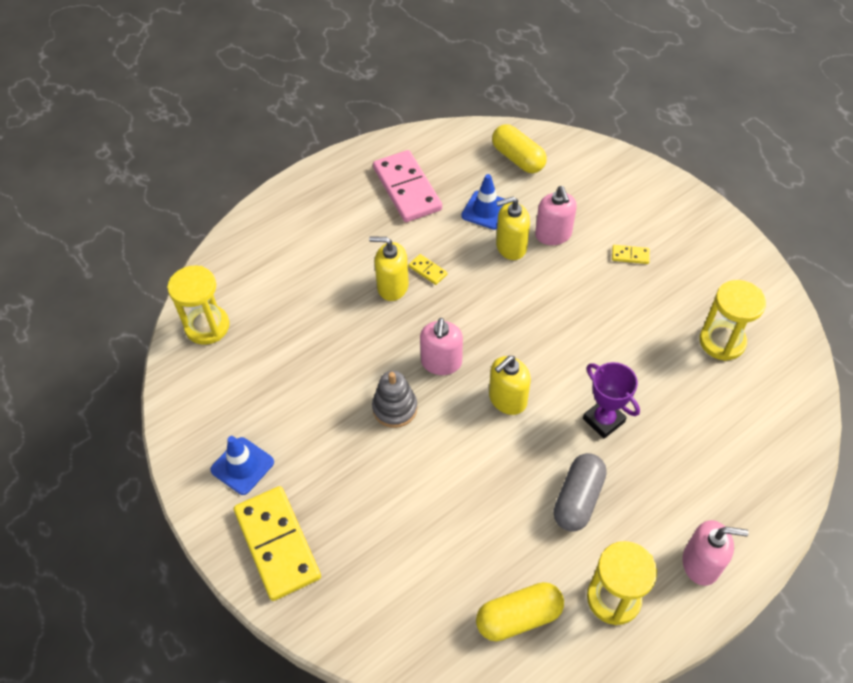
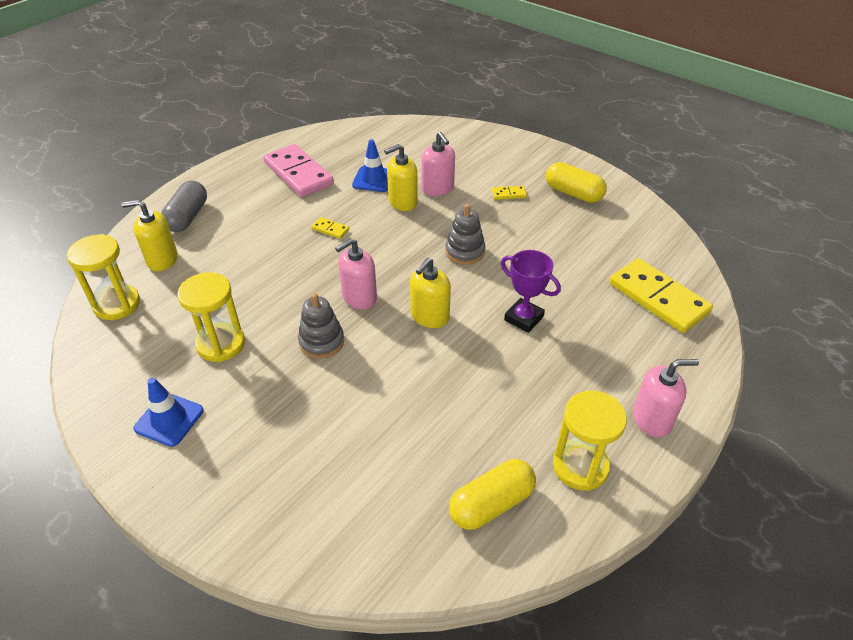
camera: 15 degrees left, 10 degrees down
yellow domino [234,486,321,601] -> yellow domino moved to [609,258,713,333]
yellow soap dispenser [369,236,409,301] -> yellow soap dispenser moved to [121,200,178,271]
pink soap dispenser [420,318,463,375] -> pink soap dispenser turned 60 degrees clockwise [335,238,377,309]
yellow capsule [492,124,547,173] -> yellow capsule moved to [546,162,607,203]
grey capsule [554,453,607,532] -> grey capsule moved to [161,180,207,232]
yellow hourglass [699,280,766,361] -> yellow hourglass moved to [177,272,245,362]
none -> grey stacking toy [445,204,485,265]

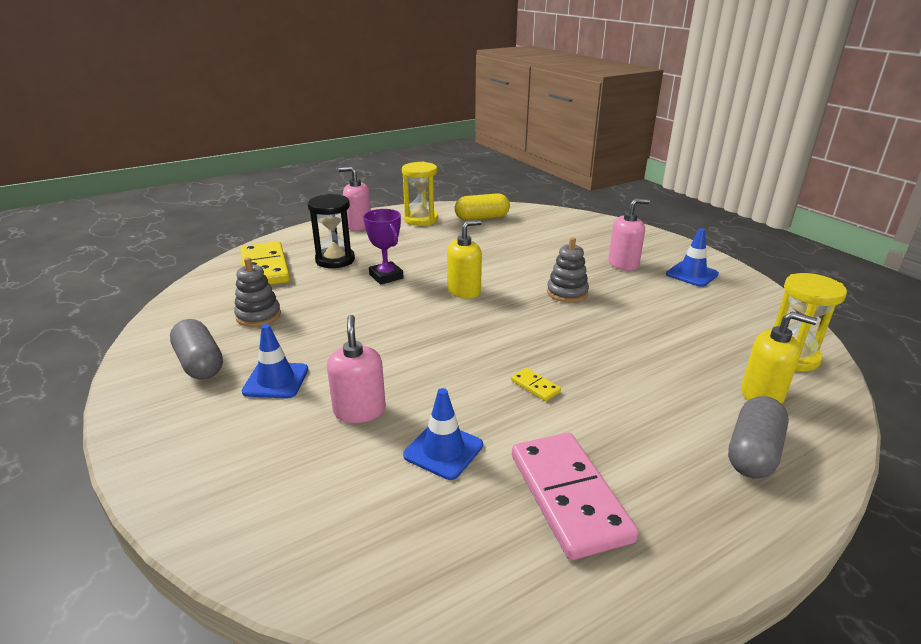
camera: 160 degrees left, 15 degrees down
yellow hourglass [177,272,245,362] -> none
pink soap dispenser [335,238,377,309] -> pink soap dispenser moved to [608,199,650,271]
yellow soap dispenser [384,144,418,211] -> none
grey stacking toy [445,204,485,265] -> grey stacking toy moved to [234,257,281,327]
yellow domino [492,186,527,200] -> blue traffic cone [242,324,308,399]
yellow capsule [546,162,607,203] -> grey capsule [170,319,223,380]
none -> black hourglass [308,194,355,268]

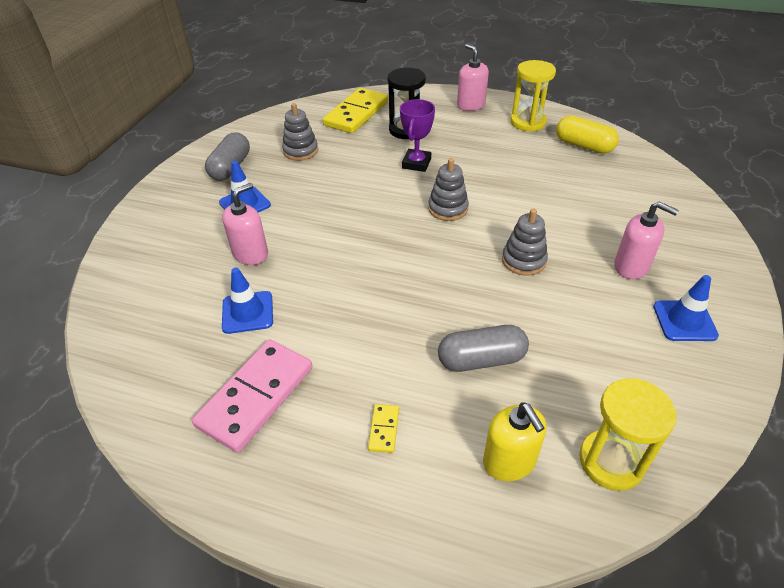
camera: 50 degrees right, 15 degrees up
yellow soap dispenser [447,220,482,299] -> grey stacking toy [428,158,469,221]
yellow domino [511,368,561,401] -> yellow domino moved to [368,404,399,453]
grey capsule [728,396,789,478] -> grey capsule moved to [438,325,529,372]

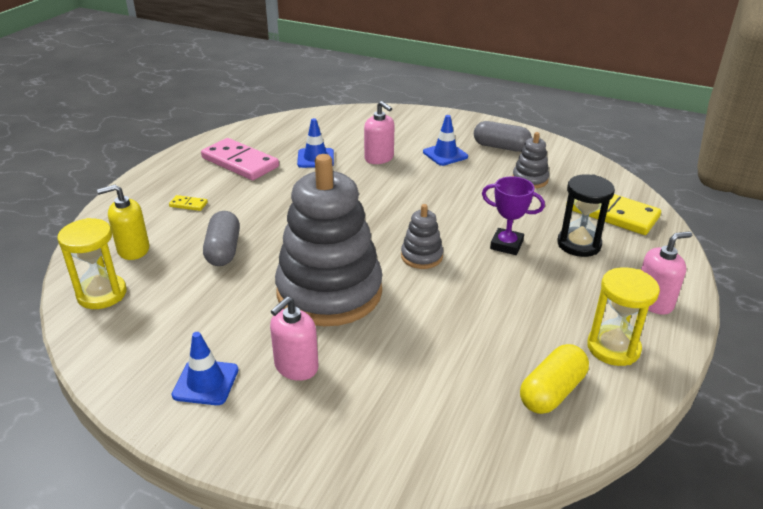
camera: 95 degrees right, 10 degrees down
grey stacking toy [502,209,548,276] -> grey stacking toy [275,154,382,326], size x2.35

